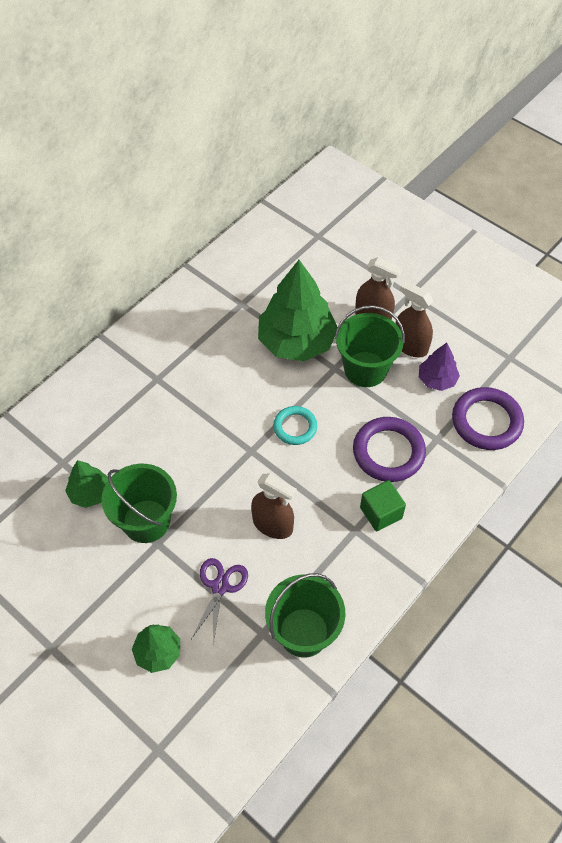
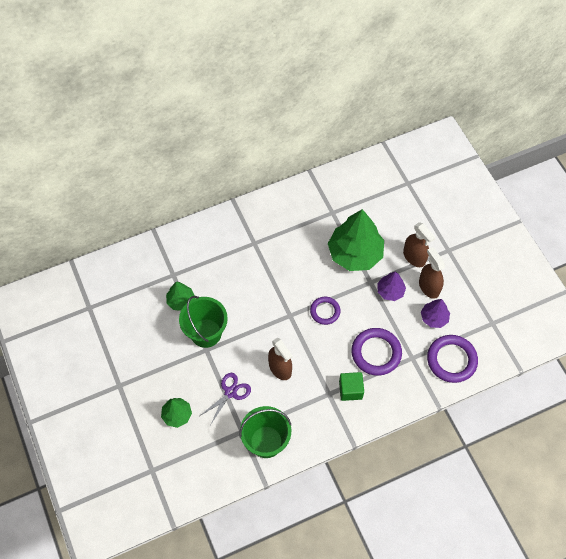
camera: 25 degrees right, 5 degrees up
turquoise ring [273,406,317,445] -> purple ring [310,297,340,325]
green bucket [335,305,405,387] -> purple tree [377,271,406,301]

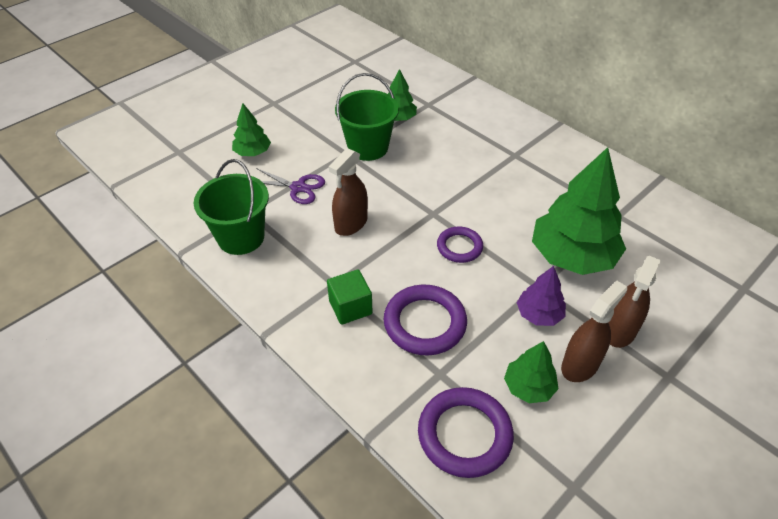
camera: 70 degrees right, 15 degrees down
purple tree [421,299,450,328] -> green tree [504,341,558,403]

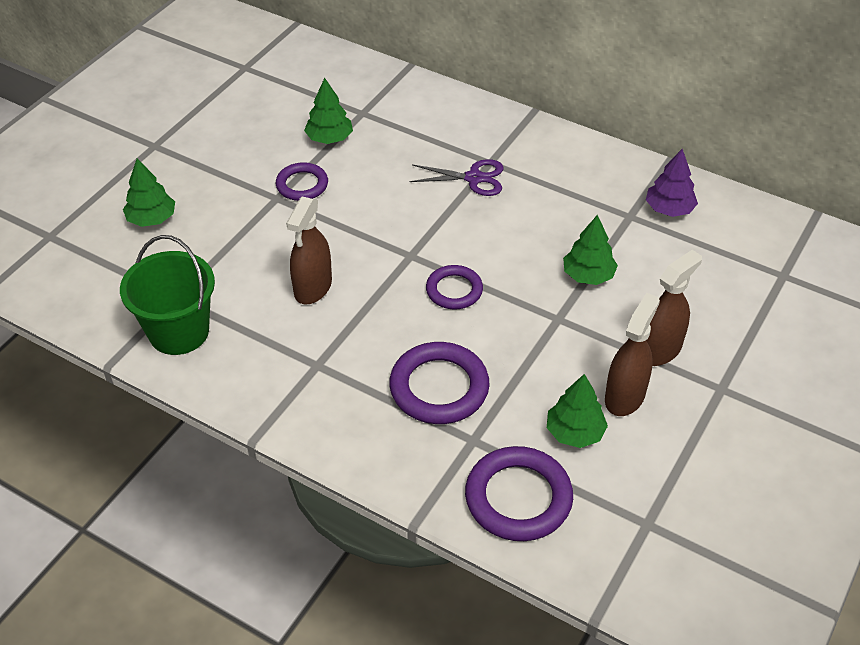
camera: 15 degrees left, 0 degrees up
purple scissors [256,168,325,204] -> purple scissors moved to [410,159,503,196]
green cube [327,269,373,325] -> none
green bucket [335,73,399,161] -> purple ring [276,162,328,201]
purple tree [517,266,566,326] -> purple tree moved to [646,149,698,217]
green tree [532,147,626,275] -> green tree [563,215,618,285], size x0.50
brown spray bottle [608,256,661,348] -> brown spray bottle turned 150 degrees counterclockwise [646,250,702,366]

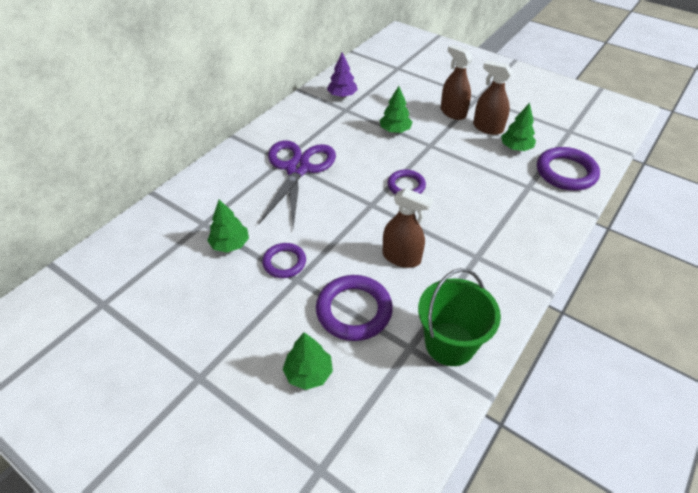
camera: 85 degrees left, 0 degrees up
purple ring [389,342,490,424] -> purple ring moved to [316,275,393,341]
purple scissors [410,159,503,196] -> purple scissors [259,140,336,228], size x1.85

